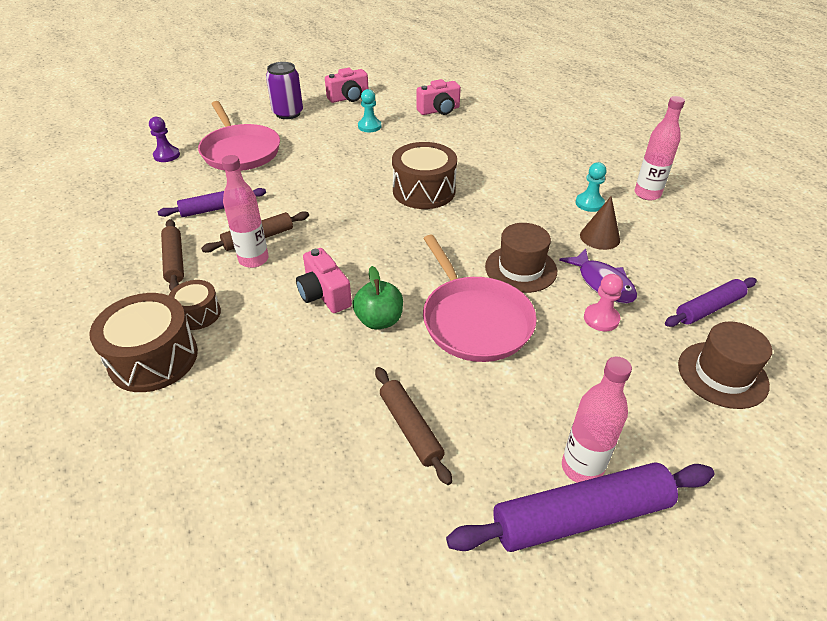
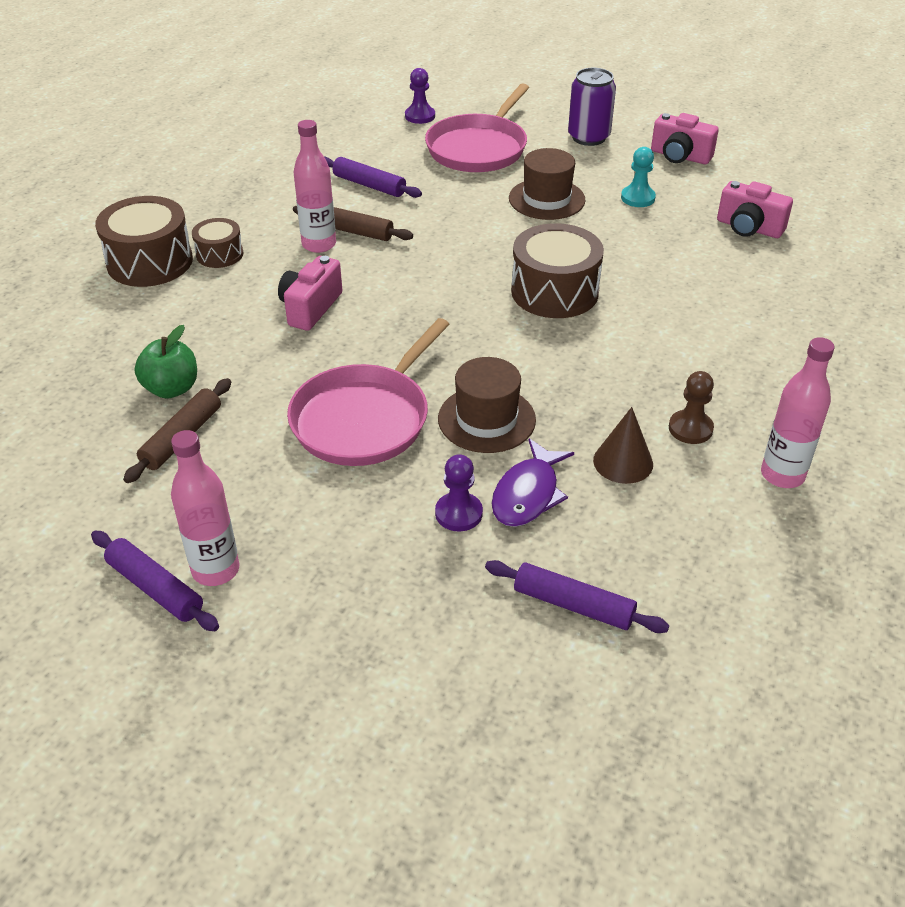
camera: 55 degrees right, 0 degrees up
brown rolling pin [161,219,184,291] -> none
green apple [353,266,403,330] -> green apple moved to [135,325,197,398]
purple rolling pin [446,462,714,552] -> purple rolling pin [91,531,219,631], size x0.61
turquoise pawn [575,162,606,212] -> brown pawn [669,371,714,444]
pink pawn [584,274,623,331] -> purple pawn [435,454,483,531]
brown hat [678,322,772,409] -> brown hat moved to [509,148,586,220]

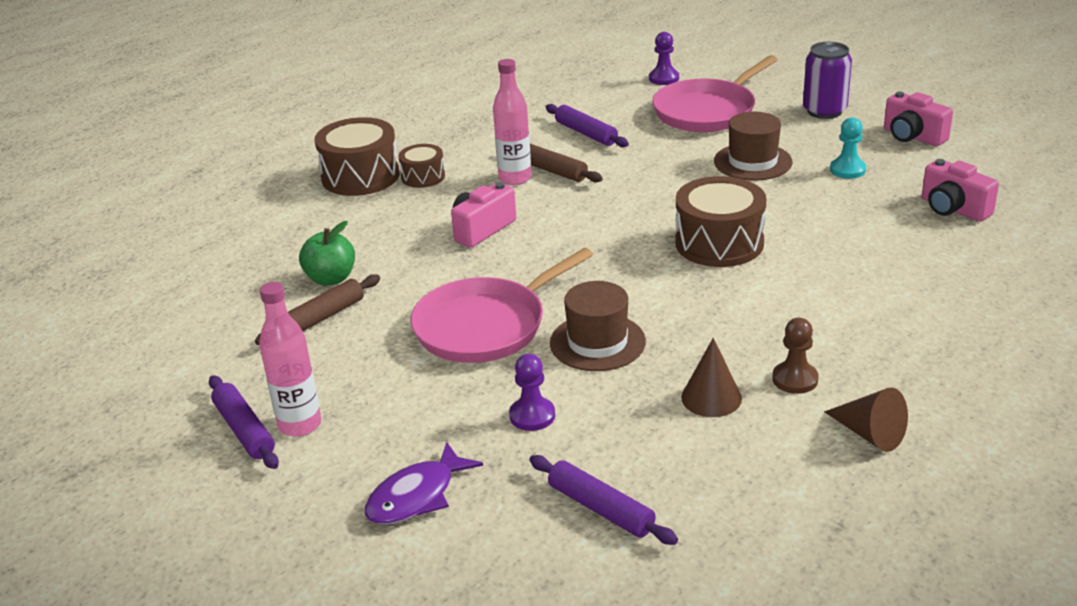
camera: 20 degrees right, 10 degrees down
purple fish [492,438,574,527] -> purple fish moved to [365,442,483,525]
pink bottle [761,337,835,488] -> brown cone [824,388,908,452]

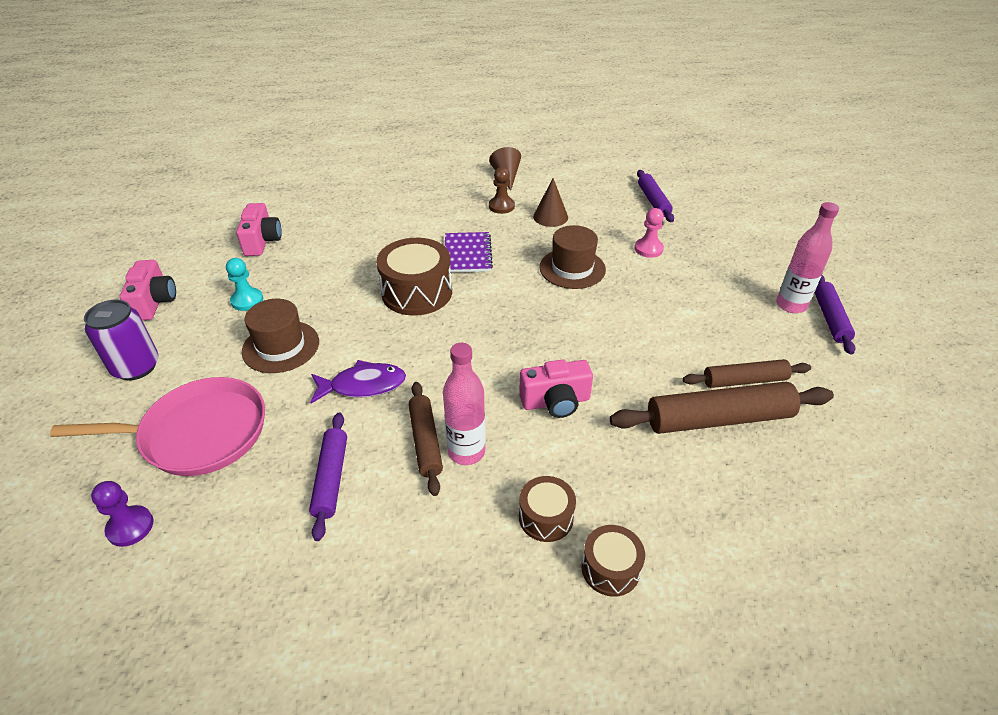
camera: 145 degrees left, 10 degrees up
green apple [299,221,355,286] -> brown rolling pin [610,382,834,434]
brown drum [315,117,400,196] -> brown drum [581,525,645,597], size x0.56
purple fish [365,442,483,525] -> purple fish moved to [310,360,406,403]
pink pan [411,248,593,363] -> none
purple pawn [509,354,555,431] -> pink pawn [635,208,664,258]
none -> purple notebook [445,232,493,273]

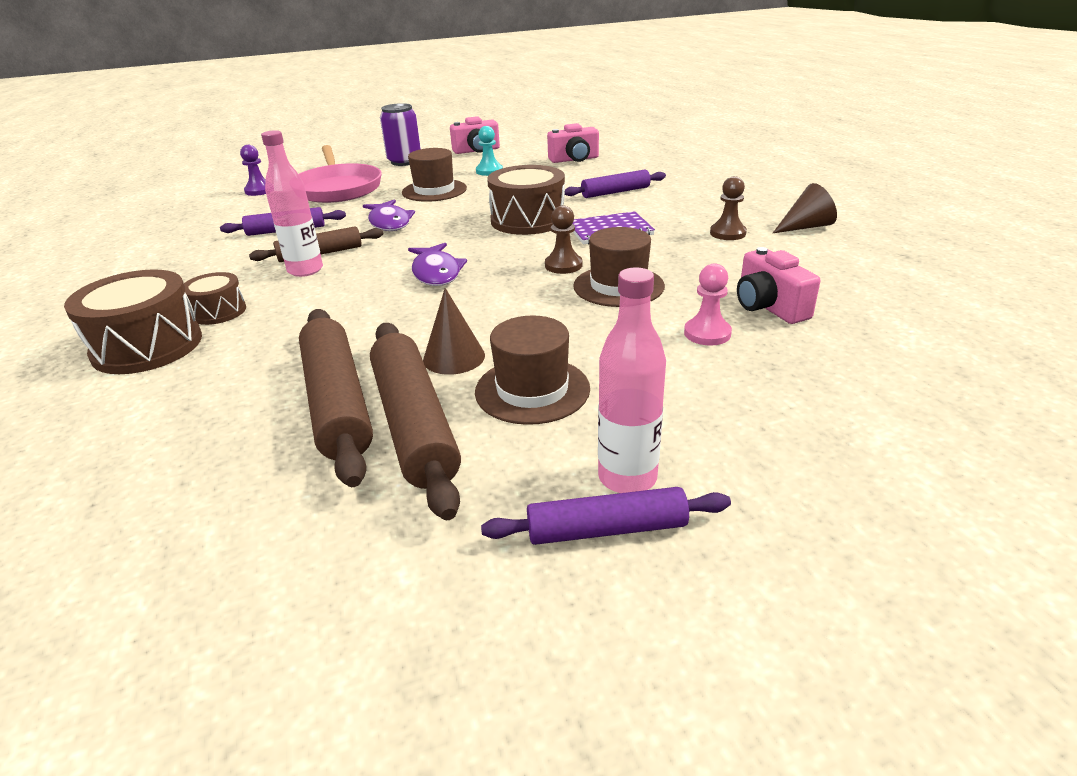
camera: 80 degrees right, 10 degrees down
pink camera [519,359,593,418] -> pink camera moved to [737,247,820,324]
brown cone [533,178,568,227] -> brown cone moved to [423,288,485,375]
brown drum [581,525,645,597] -> brown drum [64,269,202,374], size x1.79
purple rolling pin [637,170,674,222] -> purple rolling pin moved to [565,169,666,198]
brown rolling pin [683,359,811,388] -> brown rolling pin [370,323,461,520], size x1.64
none -> purple fish [408,243,467,286]
none -> brown hat [475,316,590,425]
none -> brown pawn [545,205,582,274]

